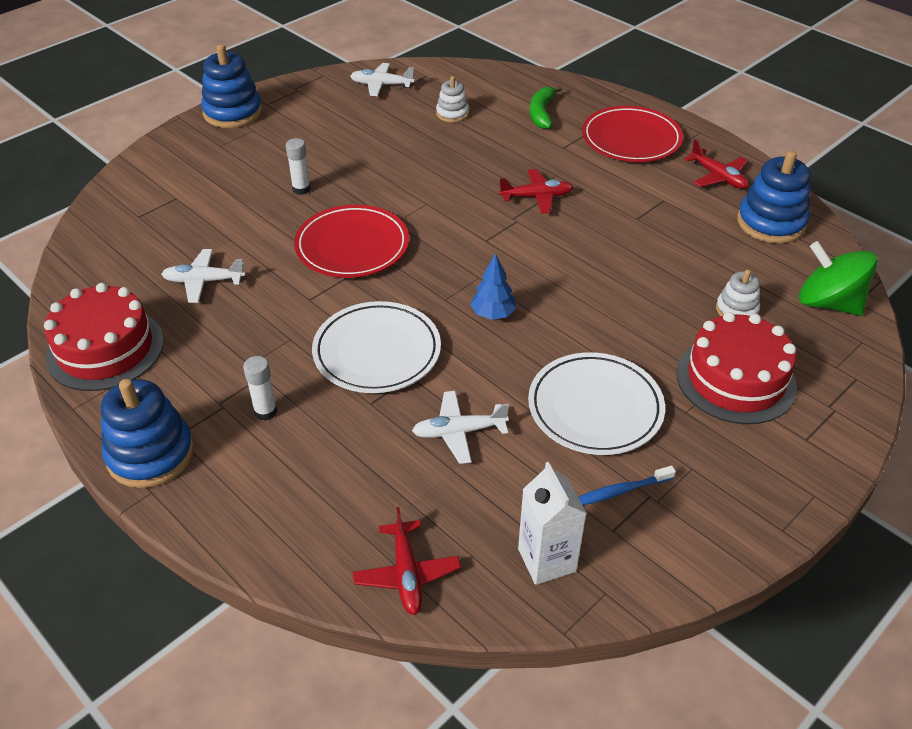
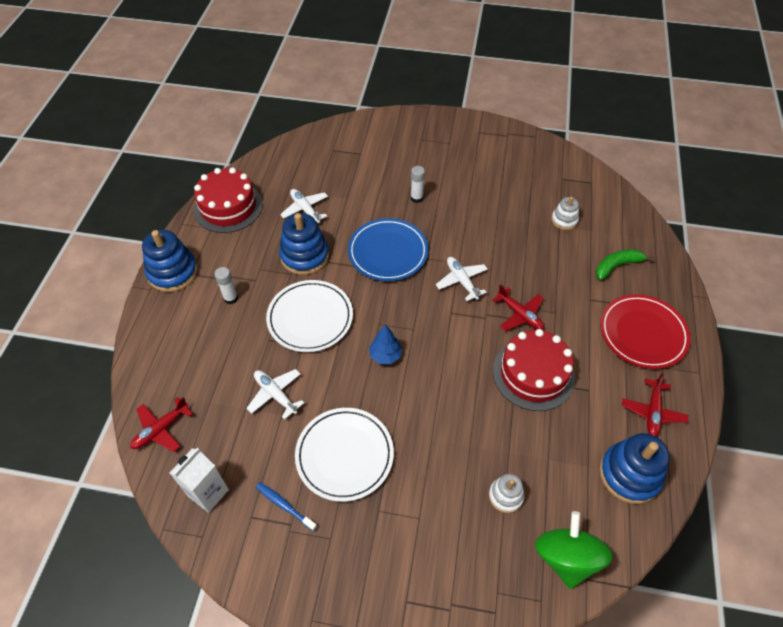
camera: 55 degrees right, 10 degrees up
blue stacking toy [201,44,262,128] -> blue stacking toy moved to [279,213,329,275]
red plate [294,205,409,278] -> blue plate [348,218,428,281]
white plane [350,63,415,96] -> white plane moved to [436,257,488,301]
red cake [676,312,797,424] -> red cake moved to [493,329,575,411]

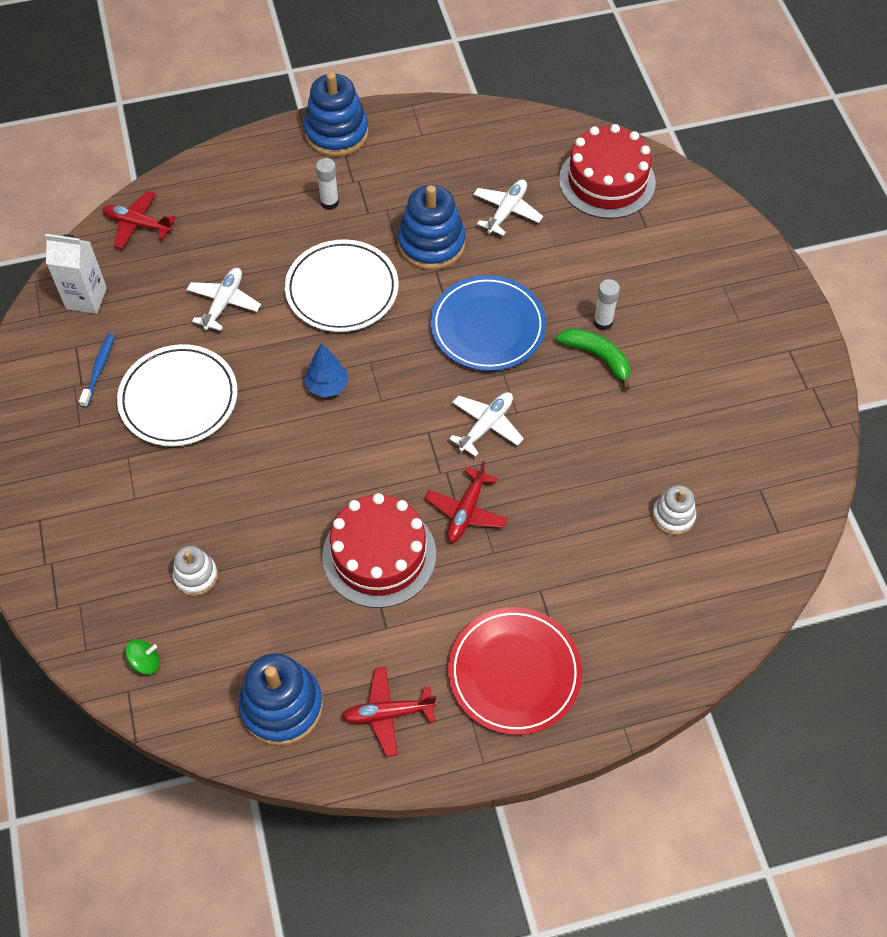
camera: 65 degrees right, 5 degrees up
red cake [194,167,263,233] -> red cake moved to [559,124,656,219]
green spinning top [535,511,613,589] -> green spinning top [126,639,160,675], size x0.44
green banana [596,249,654,280] -> green banana moved to [556,328,630,390]

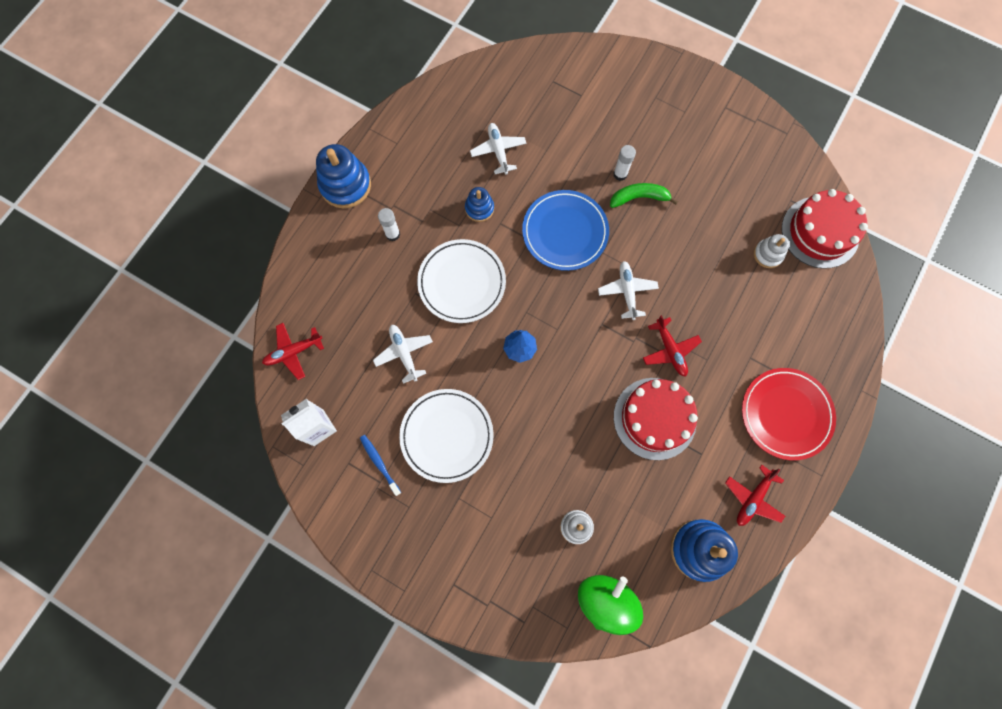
camera: 45 degrees left, 15 degrees up
green spinning top [126,639,160,675] -> green spinning top [578,575,643,635], size x2.25
blue stacking toy [398,185,466,270] -> blue stacking toy [465,187,494,222], size x0.56
red cake [559,124,656,219] -> red cake moved to [782,189,868,269]

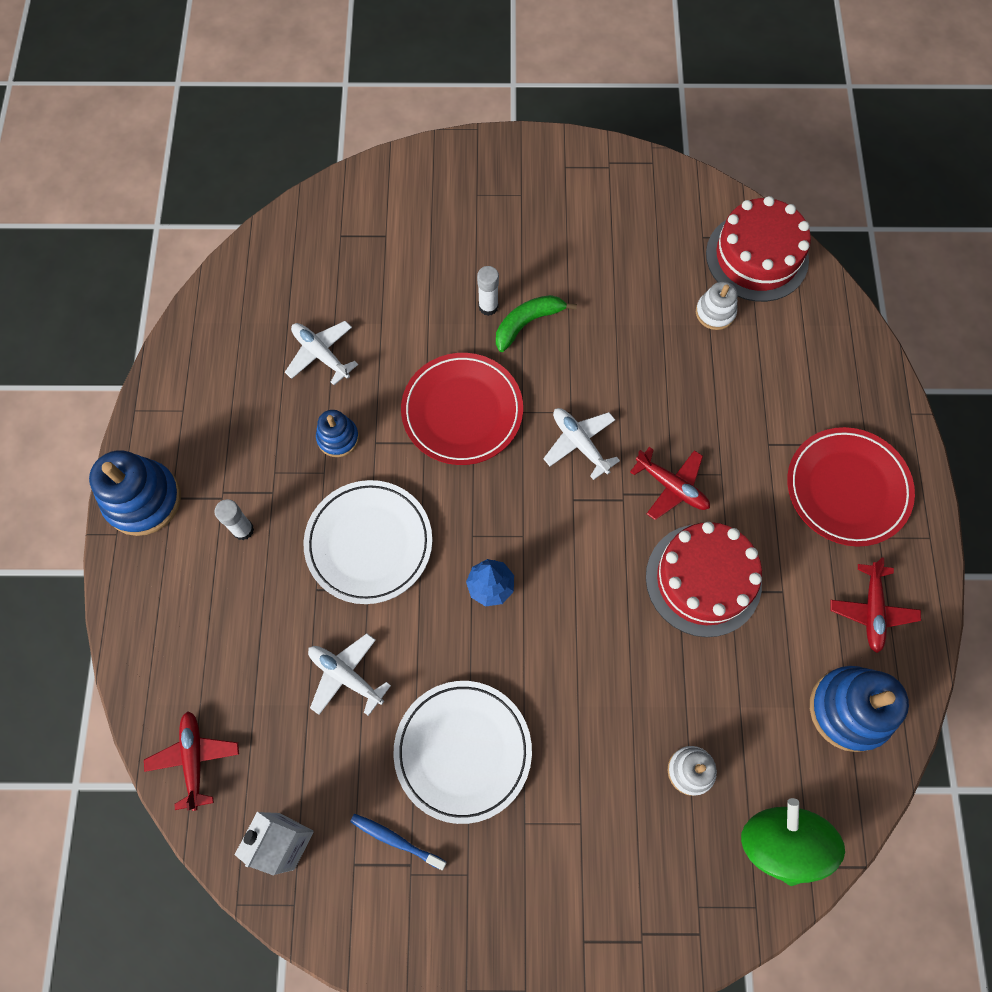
camera: 30 degrees left, 5 degrees down
red plane [262,323,324,380] -> red plane turned 135 degrees clockwise [144,711,239,811]
blue plate [522,190,609,271] -> red plate [401,353,523,465]

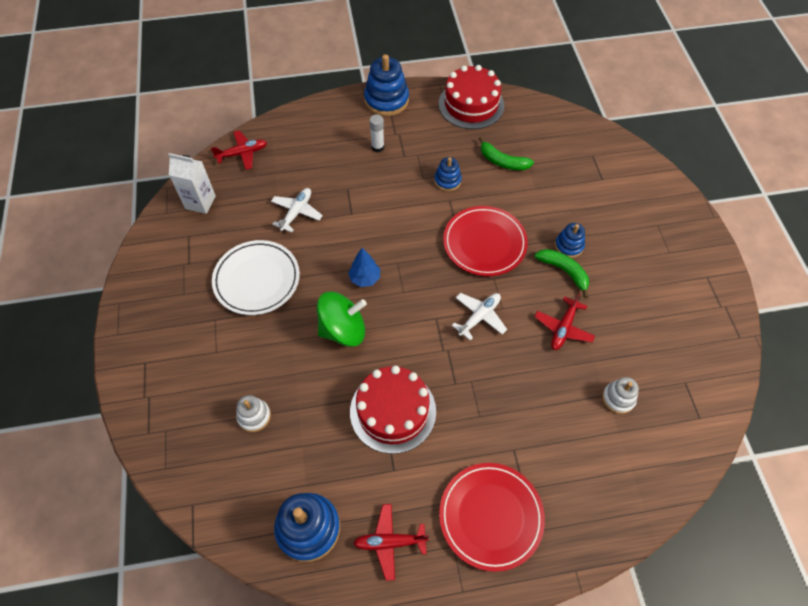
camera: 80 degrees right, 10 degrees down
white plane [285,321,358,385] -> green banana [479,137,534,170]
white plate [304,480,432,604] -> none
blue toothbrush [350,814,446,870] -> none
white glue stick [477,266,499,316] -> blue stacking toy [555,223,585,258]
red plane [630,447,710,520] -> red plane moved to [535,293,595,350]
red cake [706,196,811,302] -> red cake moved to [439,65,504,129]
green spinning top [741,798,845,886] -> green spinning top moved to [317,292,367,347]

